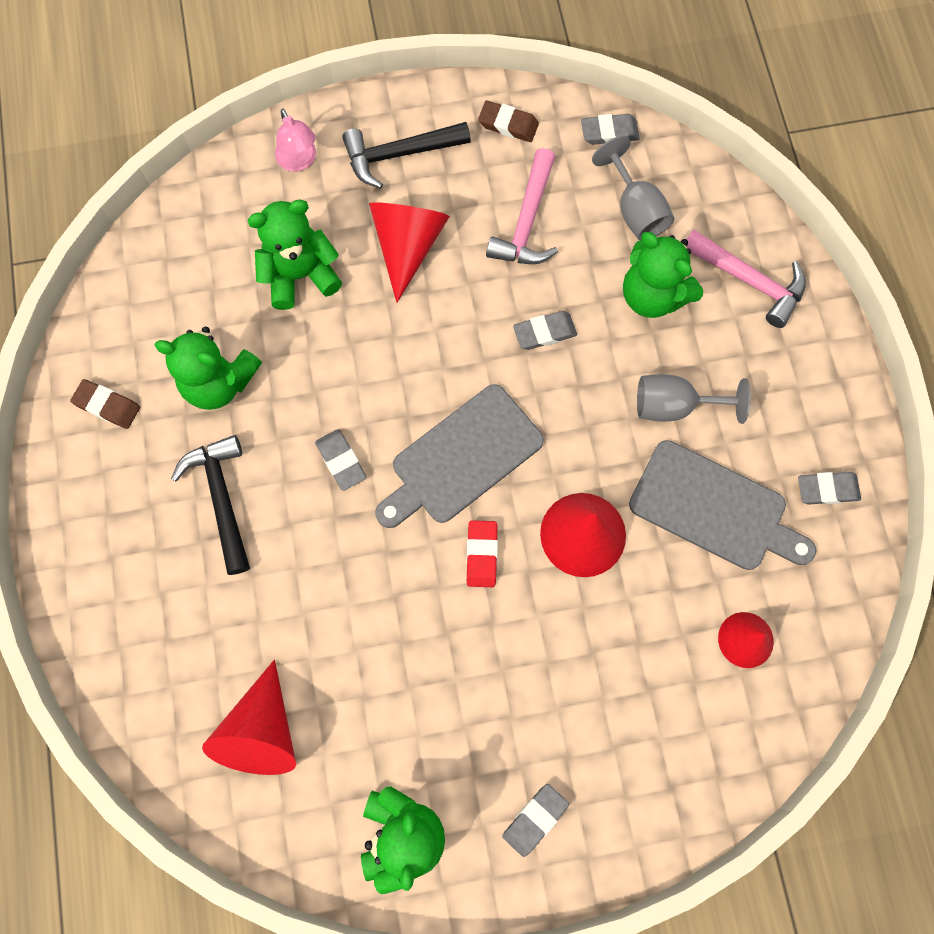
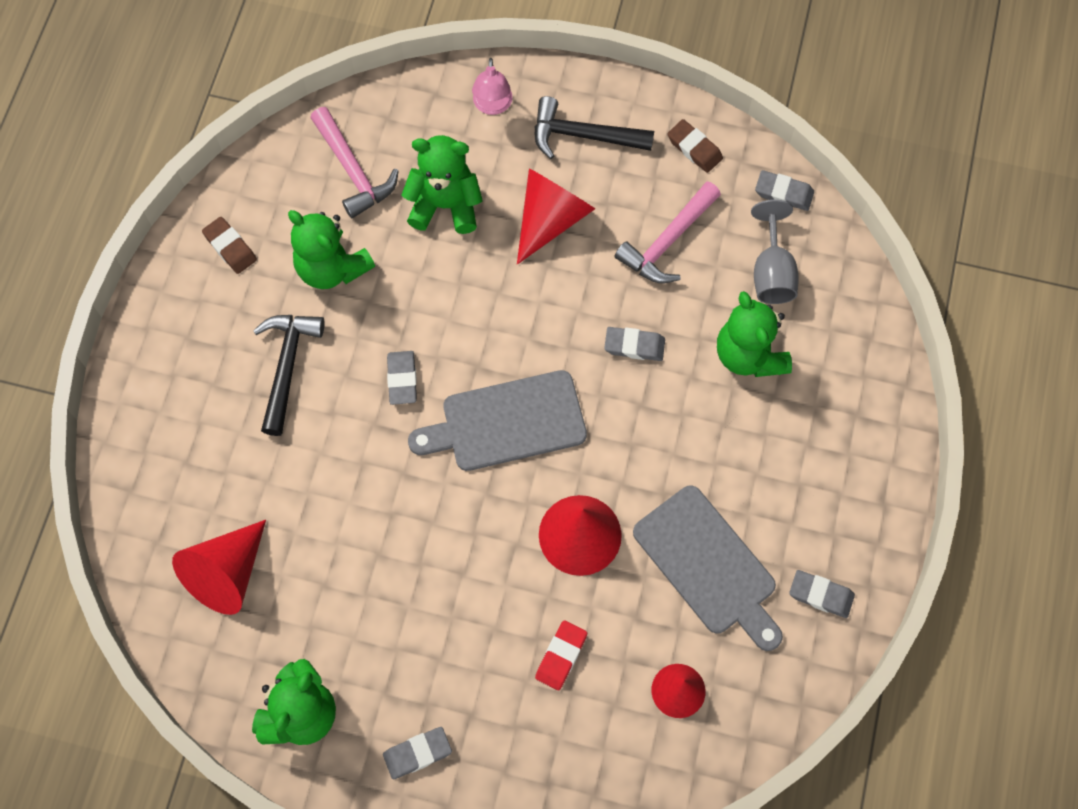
camera: 25 degrees right, 5 degrees down
red eraser [466,520,498,587] -> red eraser moved to [535,620,587,690]
grey goblet [637,374,751,424] -> none
pink hammer [686,230,806,328] -> pink hammer moved to [310,107,399,218]

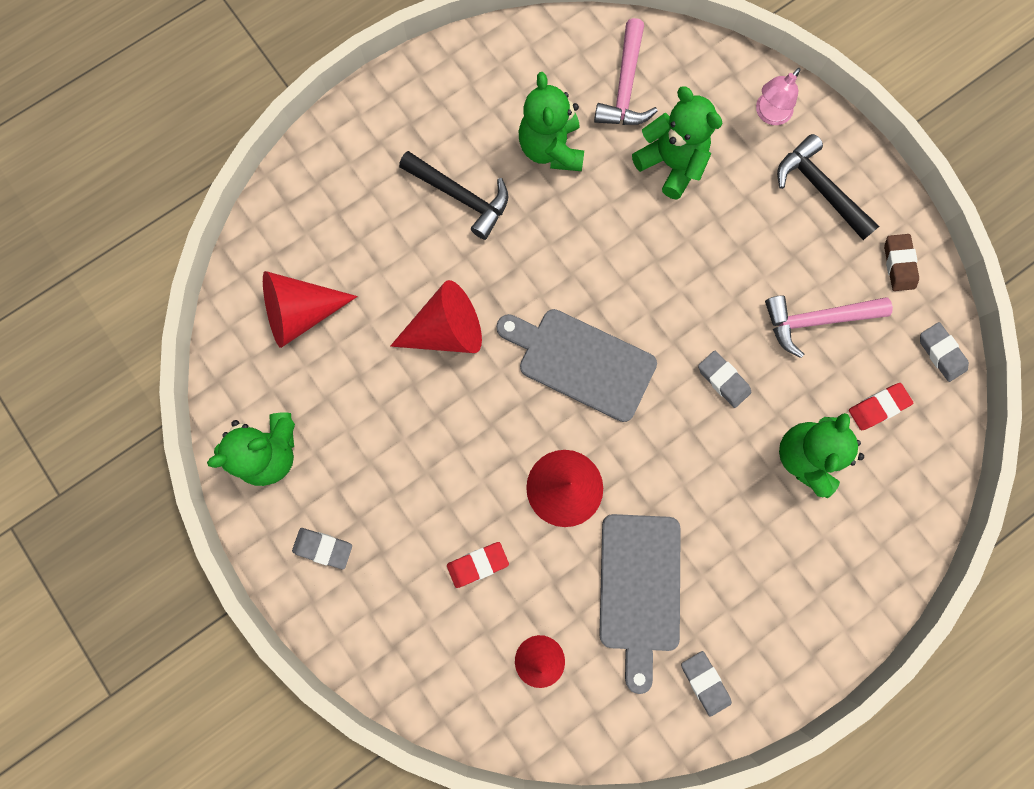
camera: 40 degrees right, 10 degrees up
brown eraser [202,217,257,274] -> none
black hammer [253,315,325,436] -> black hammer turned 75 degrees clockwise [399,151,508,240]
grey eraser [387,351,417,405] -> none
red cone [517,168,595,265] -> red cone moved to [390,280,482,353]
grey goblet [751,200,799,304] -> red eraser [849,383,913,430]

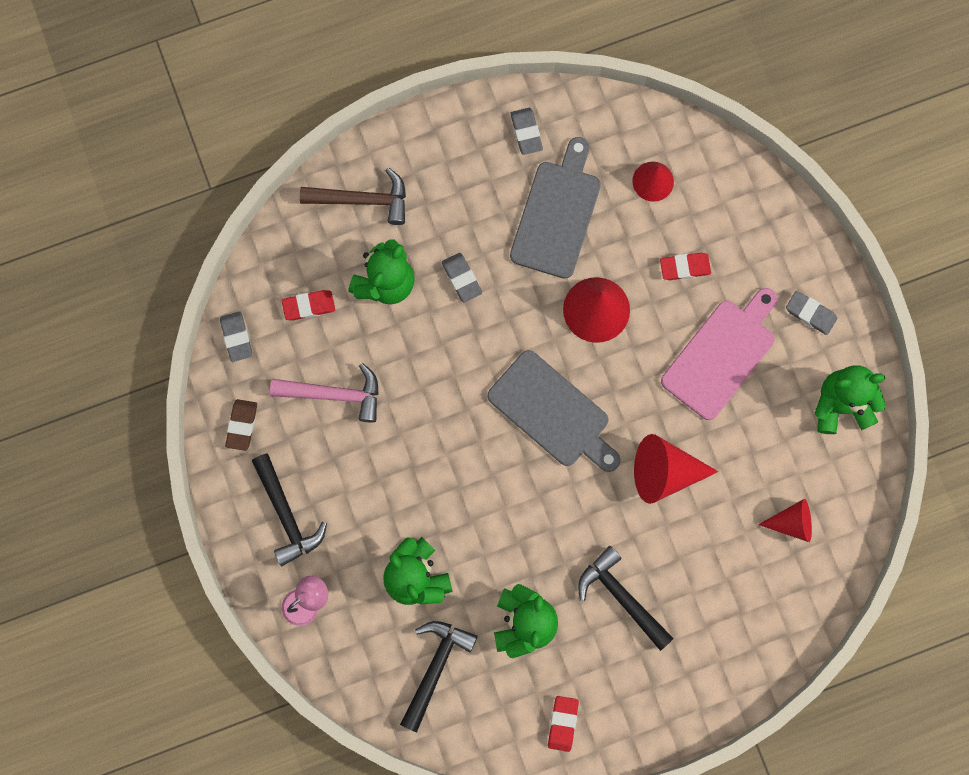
camera: 165 degrees left, 0 degrees up
red cone [263,271,358,348] -> red cone [758,499,812,542], size x0.63
pink hammer [594,18,658,125] -> black hammer [400,621,478,732]
grey eraser [698,351,751,408] -> grey eraser moved to [442,253,482,302]
none -> brown hammer [300,168,406,225]
none -> red eraser [548,696,579,752]
none -> pink cutting board [661,288,777,420]

